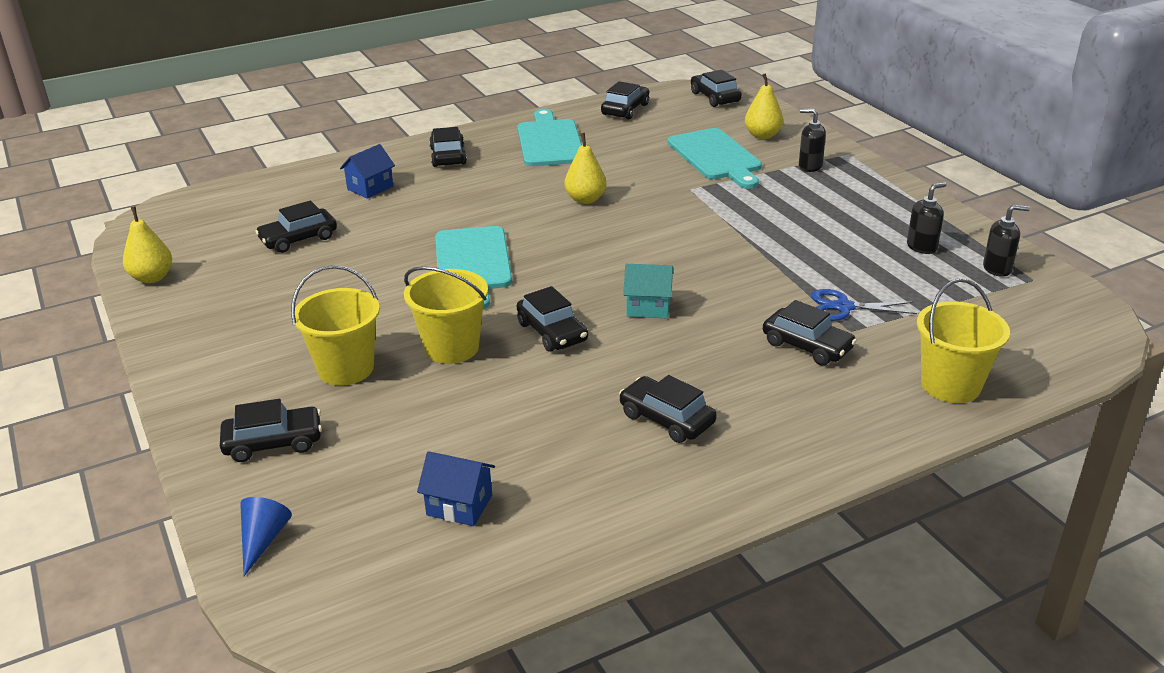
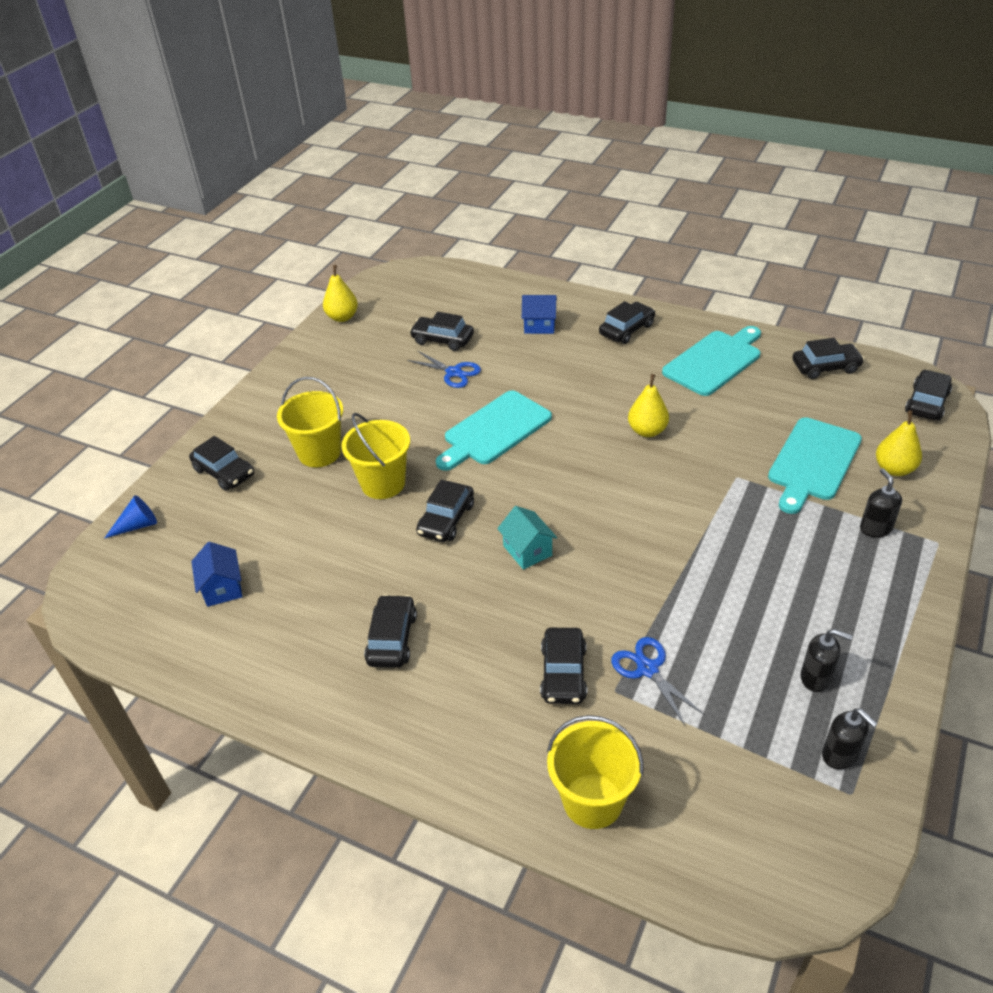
camera: 55 degrees right, 10 degrees up
none -> blue scissors [407,350,481,388]

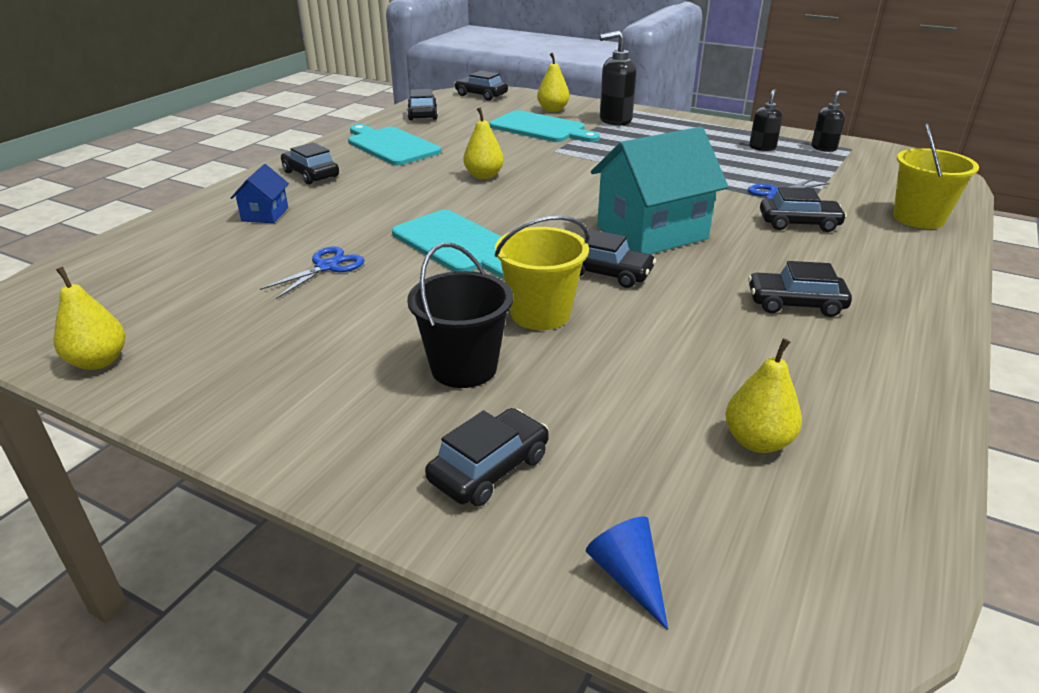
camera: 90 degrees left, 10 degrees down
blue house [191,542,243,607] -> yellow pear [726,338,802,453]
yellow bucket [277,377,343,467] -> black bucket [407,243,513,388]
black car [410,312,474,351] -> none
turquoise house [497,506,557,570] -> turquoise house [591,127,728,254], size x2.12
black soap dispenser [860,468,902,538] -> black soap dispenser [599,31,637,126], size x1.65

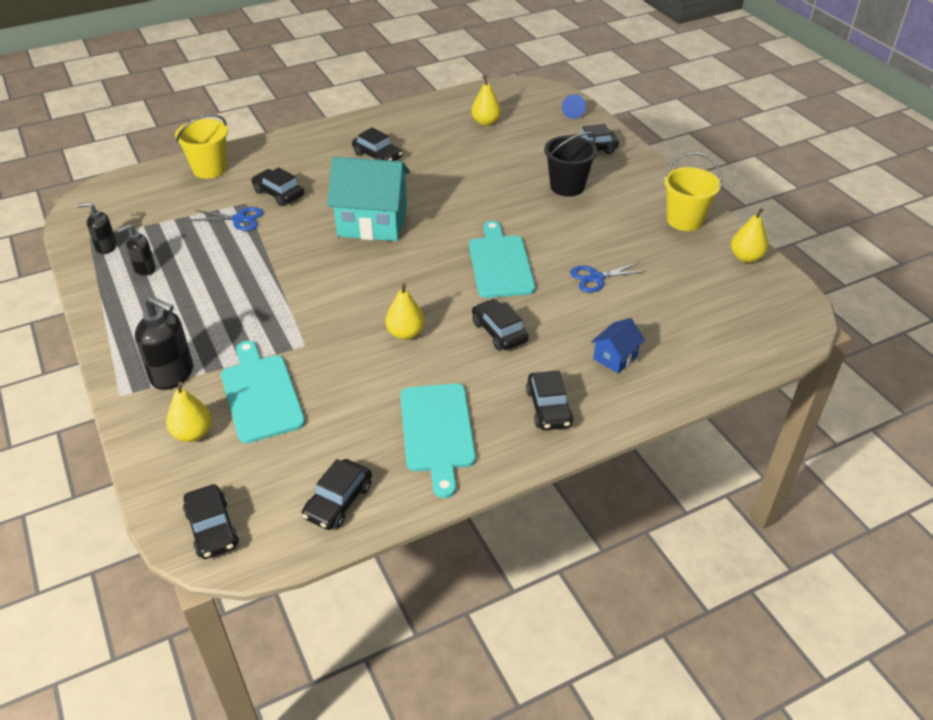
camera: 145 degrees left, 10 degrees up
yellow bucket [494,216,589,330] -> yellow bucket moved to [664,152,722,231]
black car [579,229,656,288] -> black car moved to [472,299,529,351]

